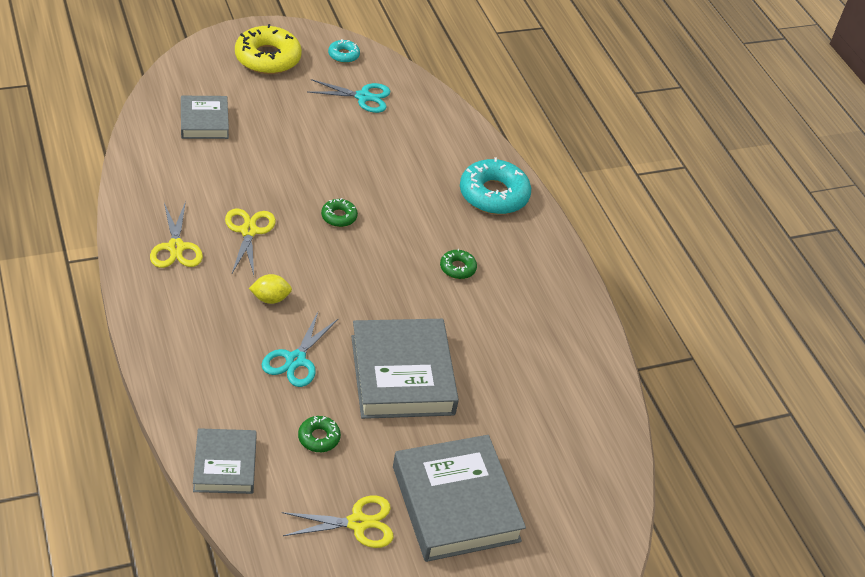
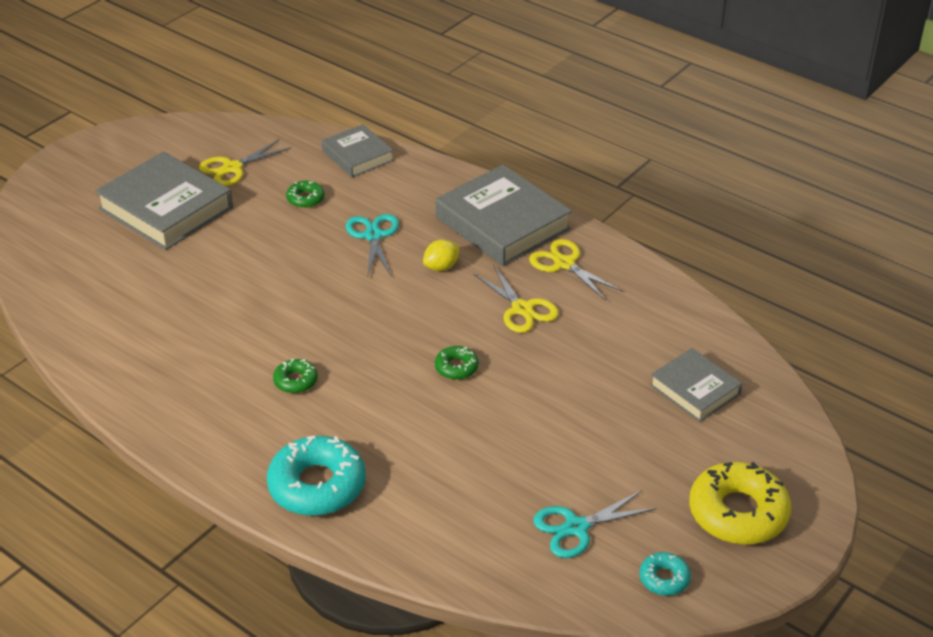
camera: 155 degrees right, 5 degrees down
grey book [351,319,459,419] -> grey book moved to [436,165,572,266]

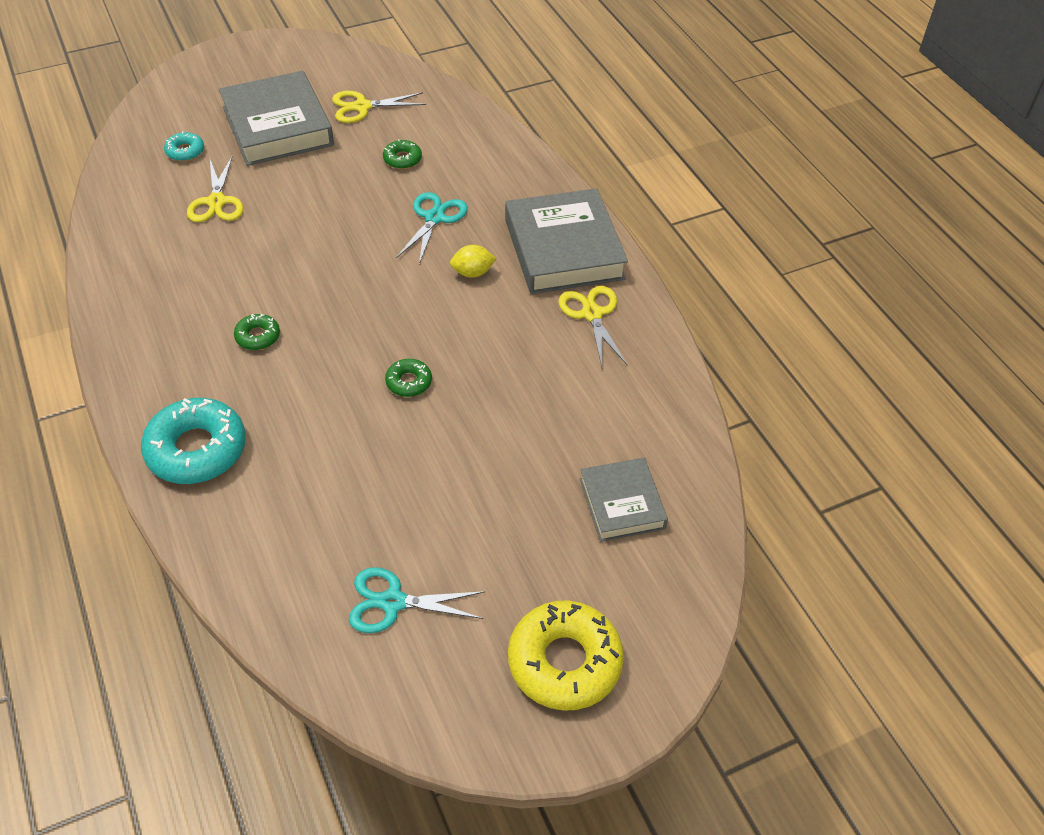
camera: 25 degrees right, 10 degrees up
grey book [322,124,394,178] -> none
yellow scissors [474,264,559,333] -> yellow scissors moved to [187,156,244,222]
turquoise donut [639,552,691,596] -> turquoise donut moved to [164,131,204,161]

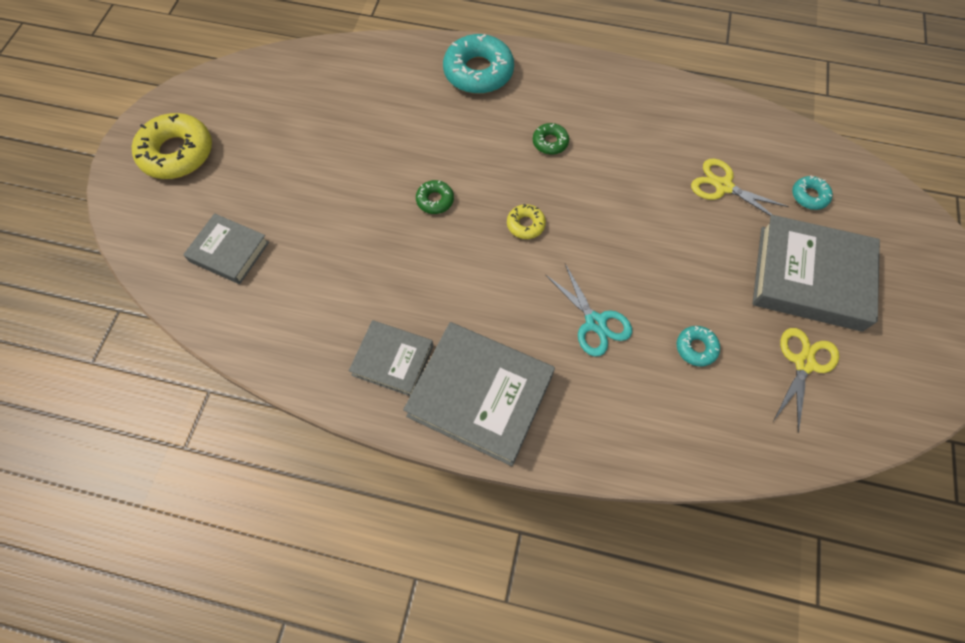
camera: 130 degrees right, 15 degrees up
turquoise scissors [349,567,486,633] -> none
green donut [383,139,422,169] -> turquoise donut [677,326,720,367]
yellow lemon [450,245,497,278] -> none
yellow scissors [559,286,627,367] -> grey book [349,320,433,396]
none -> yellow donut [507,204,546,239]

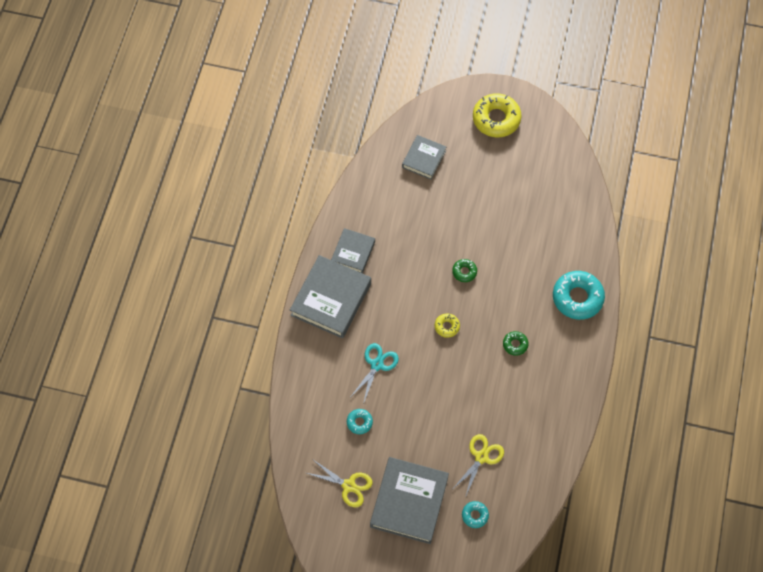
camera: 90 degrees right, 0 degrees up
turquoise scissors [546,264,632,357] -> turquoise scissors turned 150 degrees clockwise [351,343,399,404]

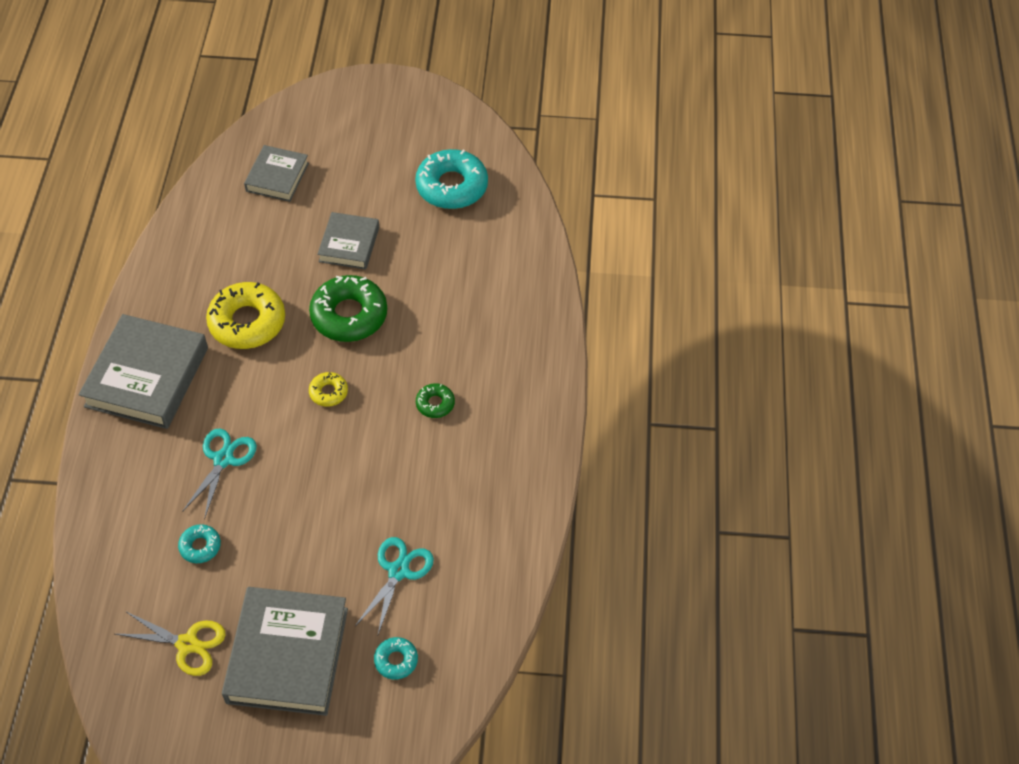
camera: 10 degrees left, 10 degrees down
grey book [331,228,375,274] -> grey book moved to [317,212,379,270]
green donut [452,259,477,282] -> green donut [309,275,387,342], size x2.05
yellow scissors [453,434,504,495] -> turquoise scissors [355,537,434,634]
yellow donut [473,93,521,138] -> yellow donut moved to [206,282,285,349]
turquoise donut [553,271,605,320] -> turquoise donut moved to [415,149,488,209]

